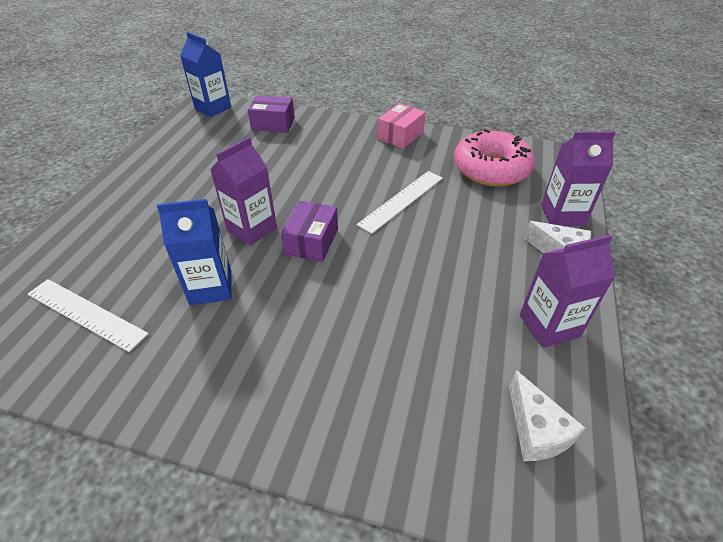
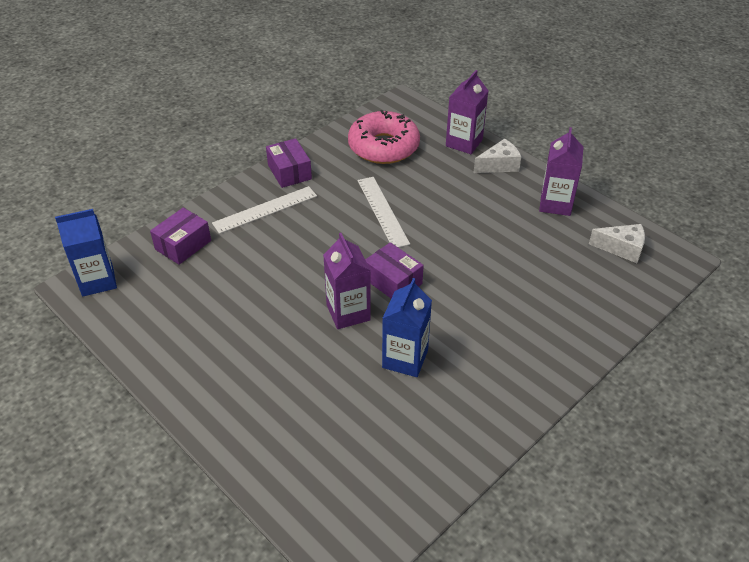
camera: 60 degrees left, 0 degrees up
white ruler [28,279,149,352] -> white ruler moved to [212,186,317,234]
pink box [378,103,426,149] -> purple box [266,138,312,188]

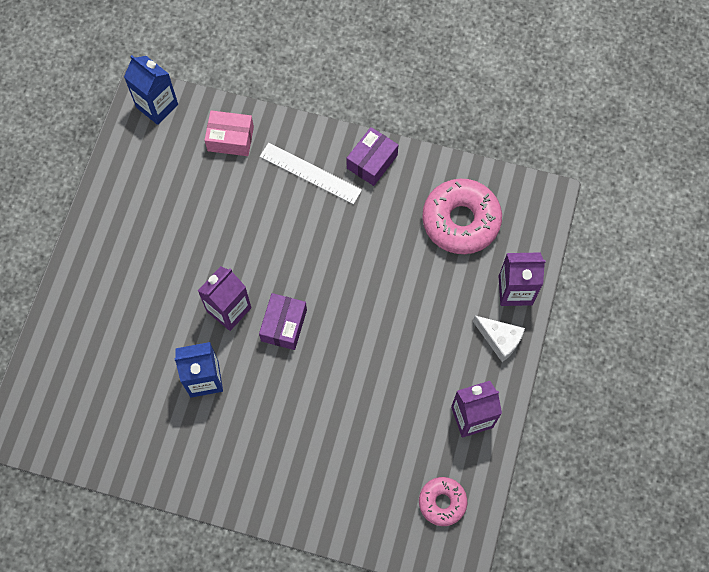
camera: 60 degrees right, 25 degrees up
purple box [150,208,211,265] -> pink box [205,110,254,156]
white ruler [357,177,410,248] -> none
white cheese [589,224,645,263] -> pink donut [419,477,467,526]

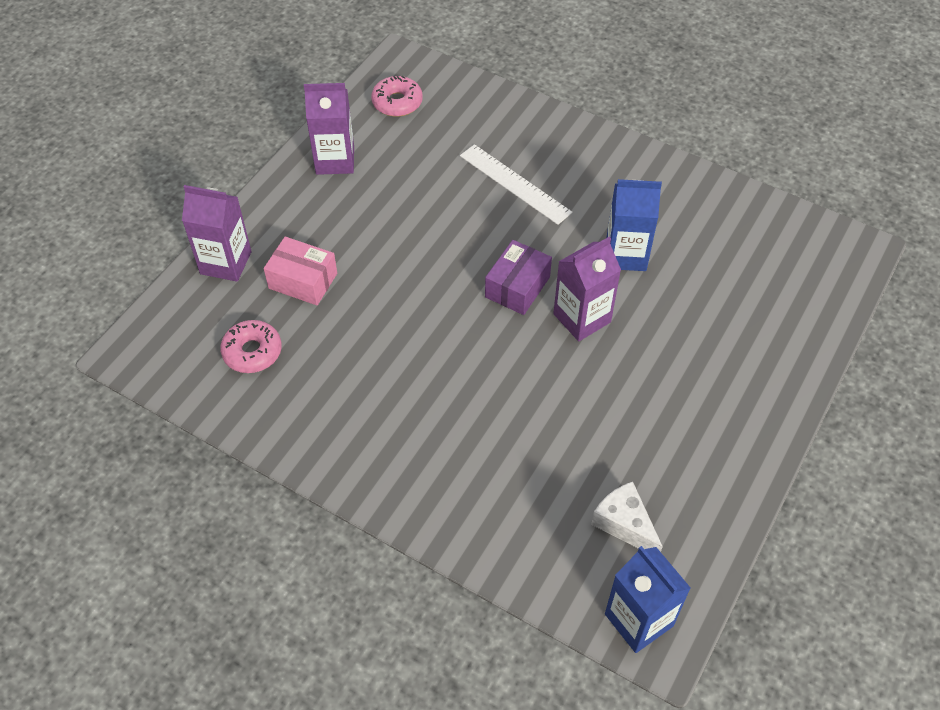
camera: 165 degrees left, 15 degrees down
pink box [205,110,254,156] -> pink box moved to [264,237,337,305]
white ruler [260,143,362,204] -> white ruler moved to [460,144,572,225]
purple box [347,127,398,186] -> none
pink donut [422,179,502,254] -> pink donut [220,320,282,373], size x0.56
white cheese [473,316,525,362] -> white cheese moved to [591,482,663,552]

